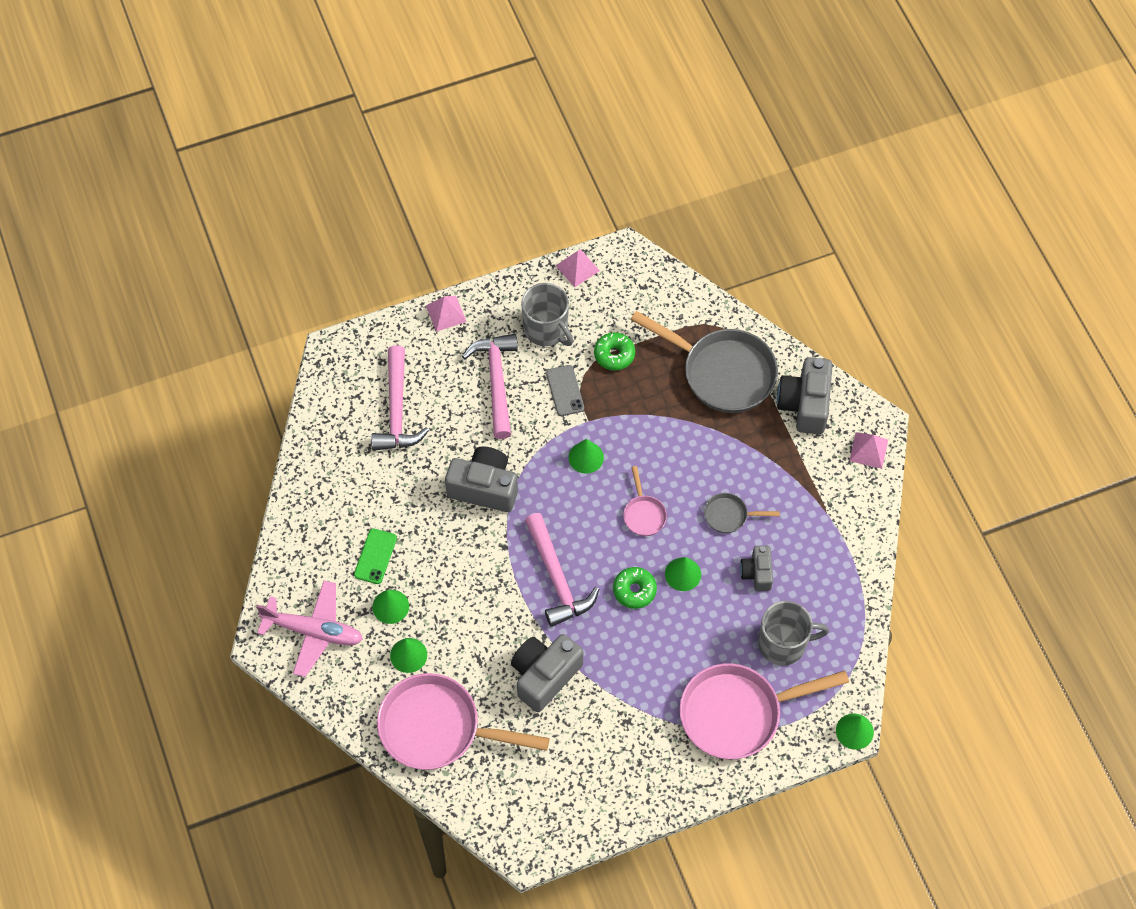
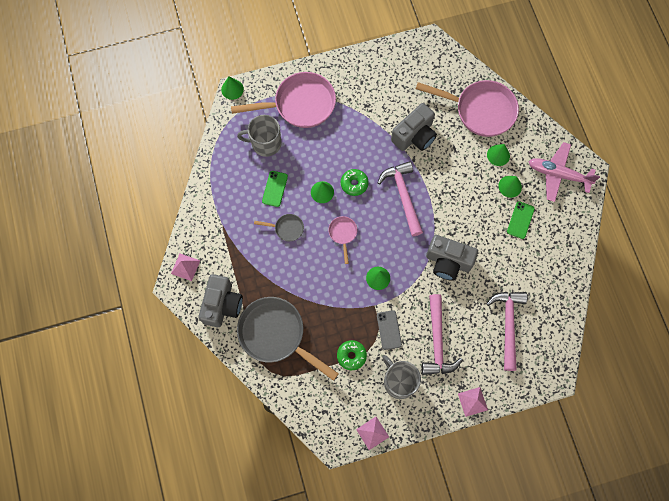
camera: 175 degrees left, 10 degrees up
grey camera [740,546,773,591] -> green phone [262,171,288,207]

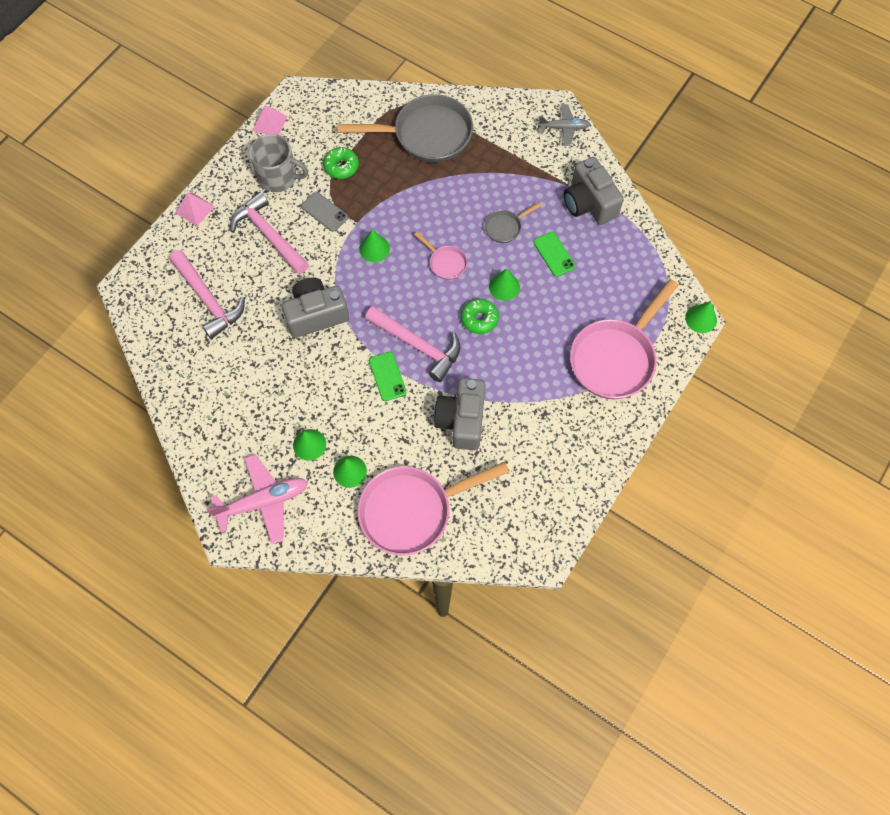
camera: 140 degrees right, 5 degrees down
pink pyramid [171,254,200,281] -> grey plane [538,104,590,146]
grey camera [199,274,243,327] -> grey camera moved to [564,157,624,225]
grey mug [237,115,281,157] -> none
green phone [507,201,535,239] -> green phone moved to [369,352,407,401]

